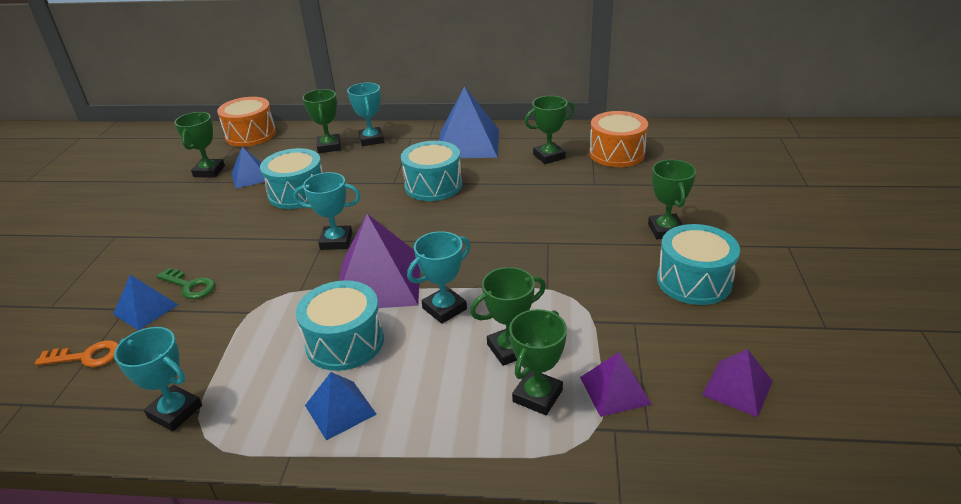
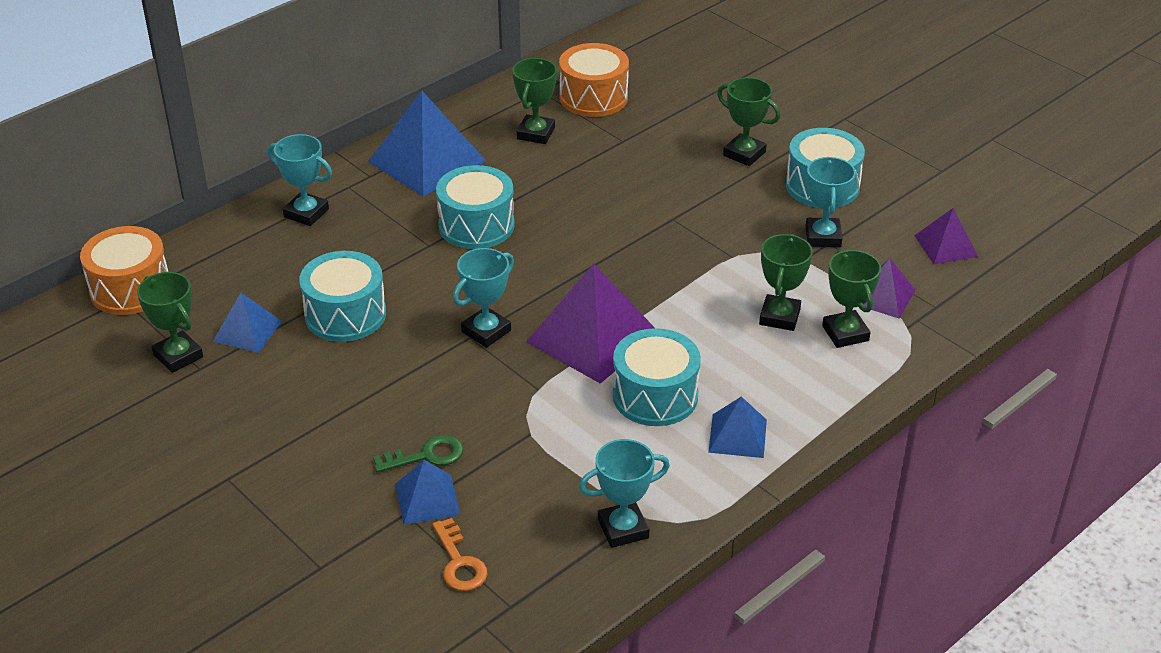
camera: 50 degrees left, 5 degrees up
orange key [35,340,119,367] -> orange key turned 120 degrees clockwise [432,518,488,591]
green trophy [302,89,341,153] -> none
turquoise trophy [407,231,470,324] -> turquoise trophy moved to [805,157,856,247]

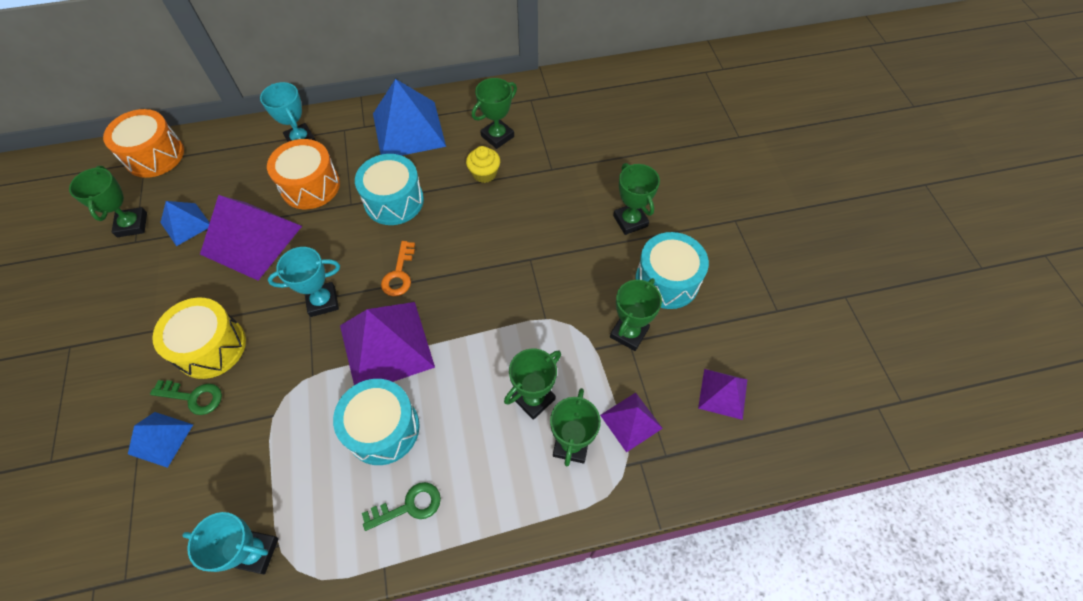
camera: 30 degrees right, 20 degrees up
turquoise drum [299,251,386,342] -> purple pyramid [200,195,302,280]
orange key [432,518,488,591] -> orange key moved to [381,241,415,296]
orange drum [559,43,629,117] -> orange drum moved to [267,139,340,209]
blue pyramid [708,396,767,458] -> green key [362,482,441,531]
turquoise trophy [805,157,856,247] -> green trophy [610,278,662,351]
none -> yellow drum [152,298,246,379]
none -> yellow cupcake [466,146,500,183]

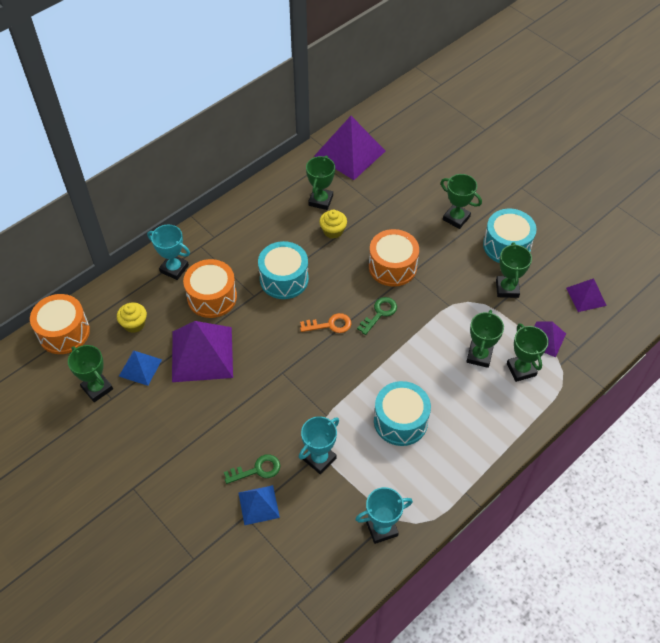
camera: 30 degrees left, 5 degrees down
yellow drum [152,298,246,379] -> none
turquoise trophy [268,247,340,317] -> turquoise trophy moved to [299,416,339,474]
purple pyramid [340,302,435,385] -> purple pyramid moved to [314,116,385,180]
green key [362,482,441,531] -> green key moved to [357,297,397,335]
blue pyramid [373,79,446,156] -> none
orange key [381,241,415,296] -> orange key turned 75 degrees counterclockwise [300,313,351,333]
none -> yellow cupcake [117,302,147,333]
none -> orange drum [369,229,419,287]

